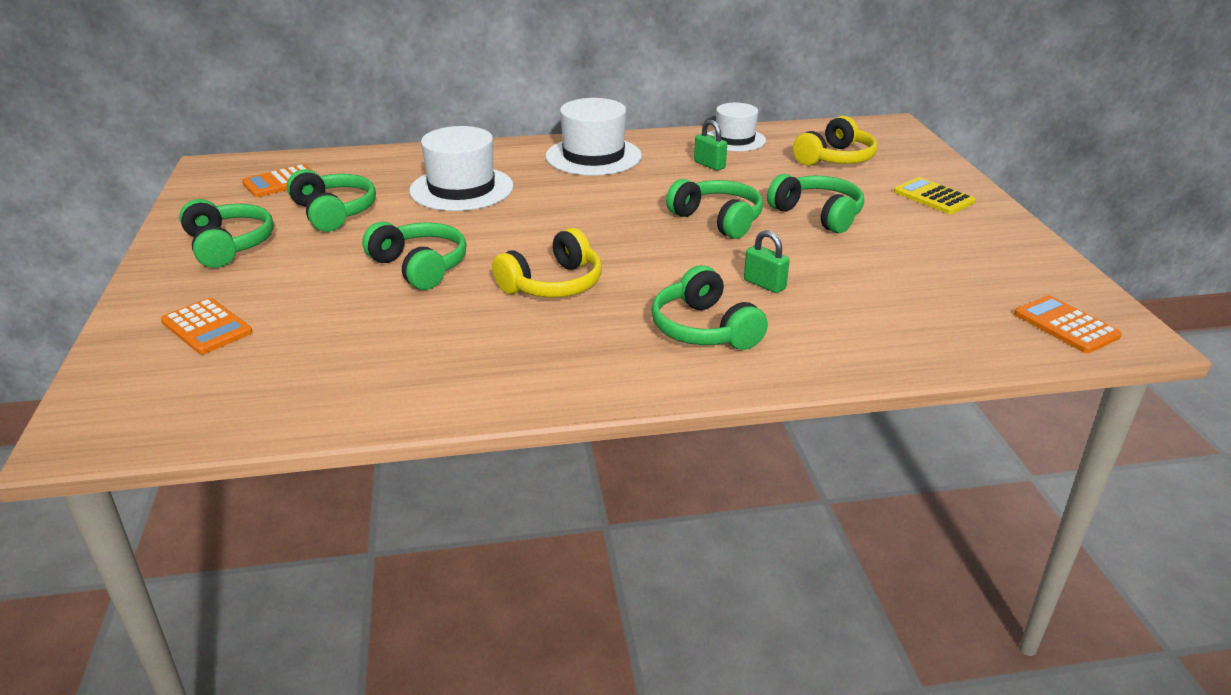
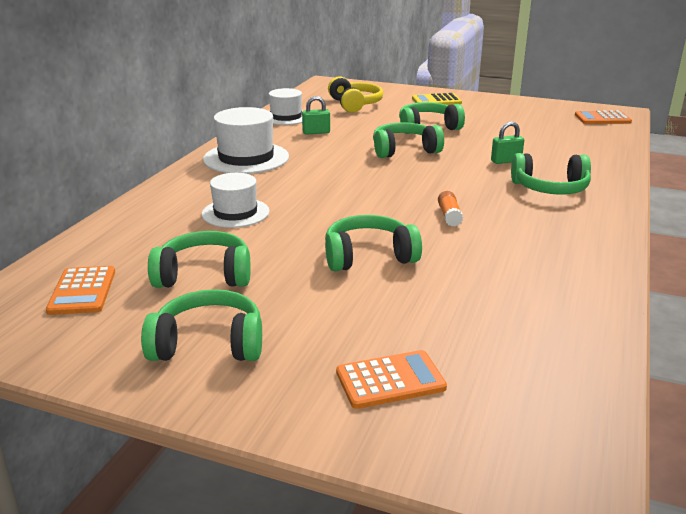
camera: 60 degrees left, 5 degrees down
white hat [409,126,514,211] -> white hat [202,173,270,228], size x0.66
yellow headphones [492,228,602,298] -> orange glue stick [438,191,463,227]

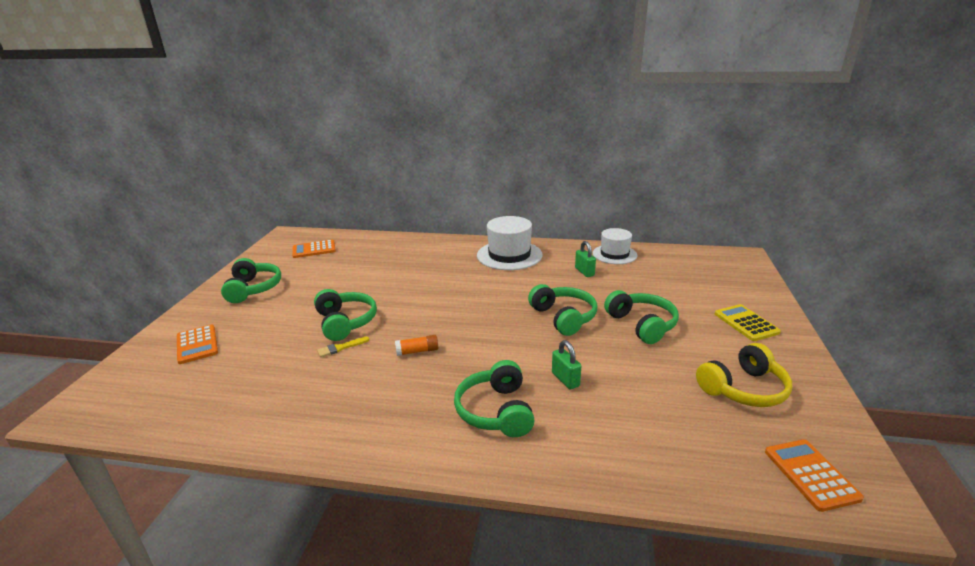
camera: 80 degrees right, 0 degrees up
green headphones [148,231,251,288] -> none
white hat [202,173,270,228] -> none
yellow headphones [328,76,383,113] -> yellow headphones moved to [696,343,792,407]
none -> yellow brush [317,337,369,357]

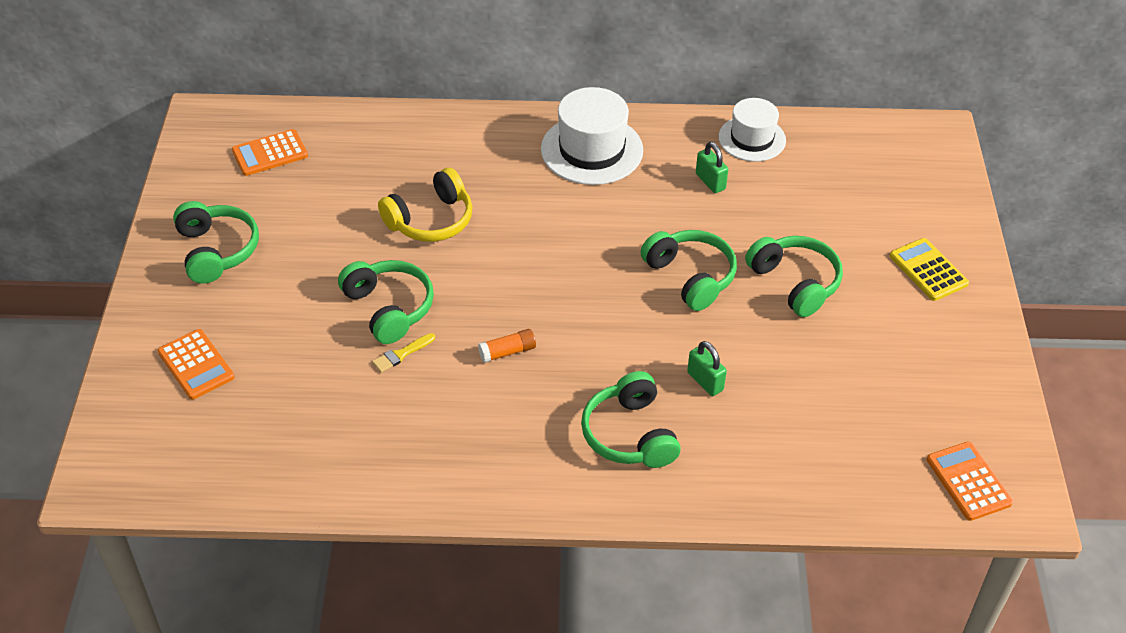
camera: 10 degrees left, 20 degrees up
yellow headphones [696,343,792,407] -> yellow headphones moved to [378,168,472,242]

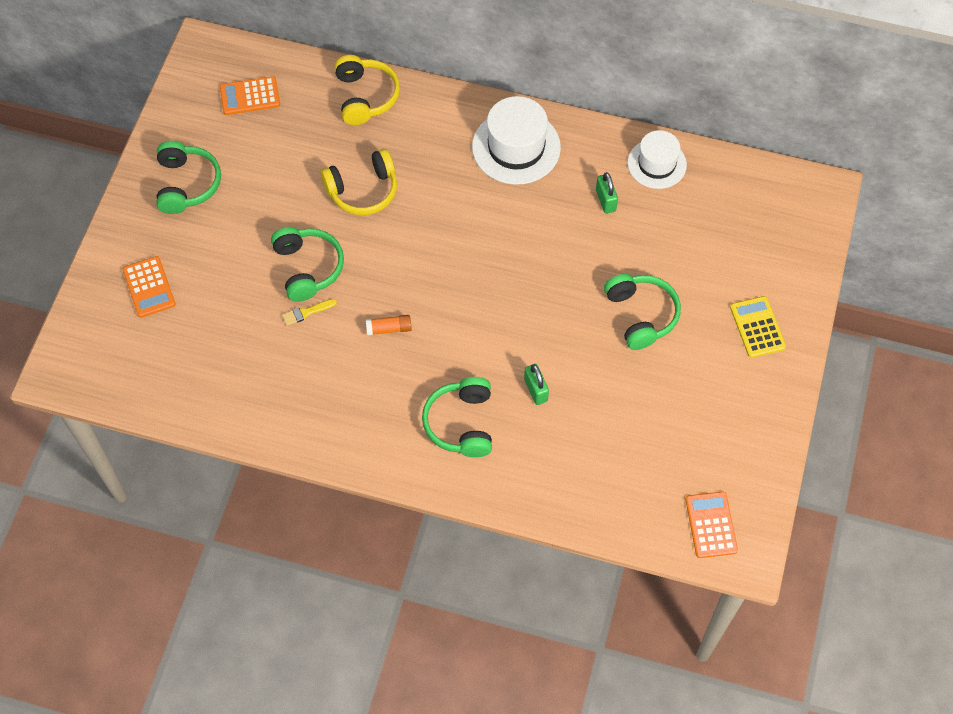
camera: 15 degrees right, 15 degrees up
green headphones [641,230,737,311] -> none
none -> yellow headphones [334,55,400,125]

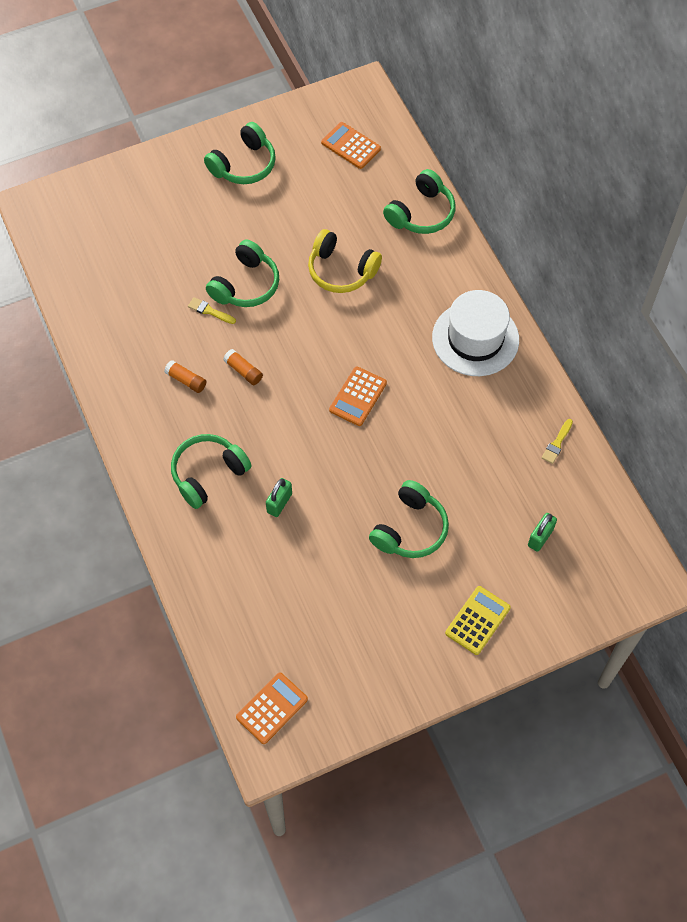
camera: 50 degrees right, 0 degrees up
orange calculator [123,256,176,318] -> orange calculator moved to [329,367,387,426]
yellow headphones [334,55,400,125] -> green headphones [383,169,456,234]
green padlock [596,172,618,214] -> green padlock moved to [528,513,557,552]
white hat [627,130,687,189] -> yellow brush [542,419,573,464]
none -> orange glue stick [164,360,206,393]

